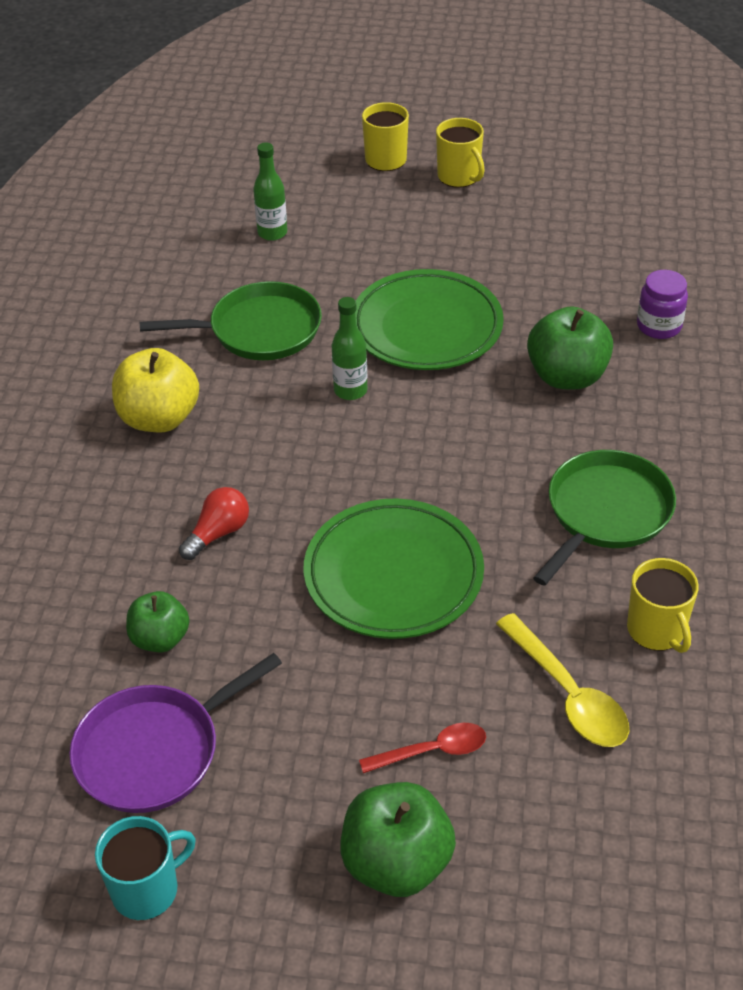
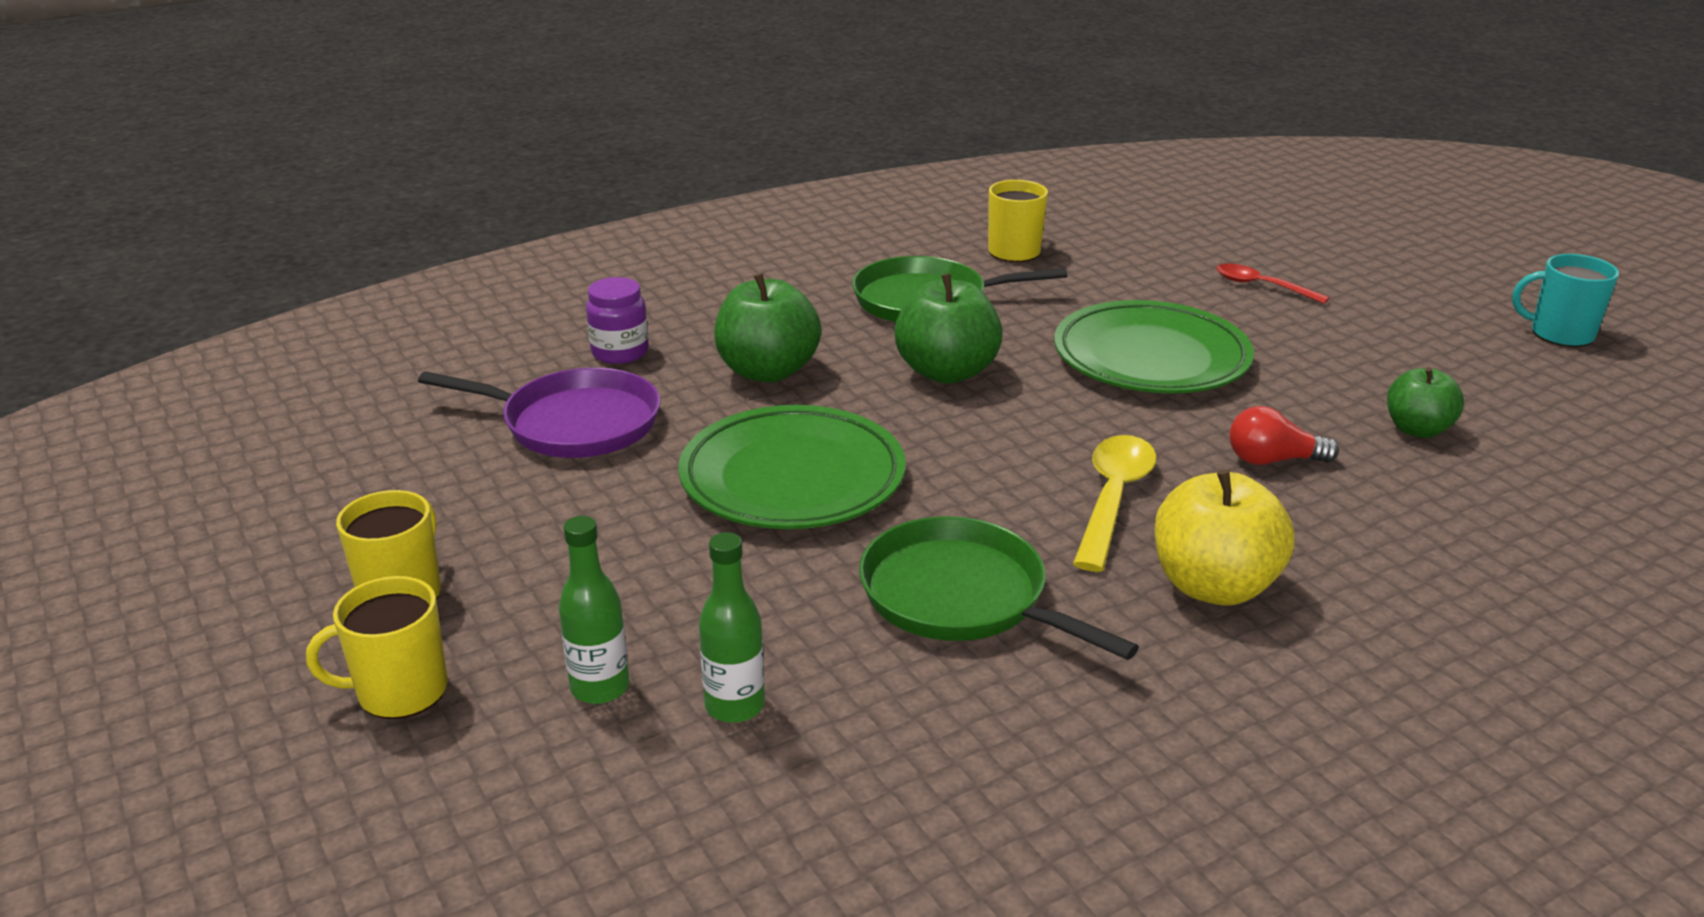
camera: 130 degrees left, 15 degrees down
purple pan [69,653,282,813] -> purple pan moved to [418,368,660,458]
green bottle [332,297,367,400] -> green bottle moved to [559,516,629,704]
green apple [341,782,456,897] -> green apple moved to [894,274,1003,384]
yellow spoon [496,613,629,747] -> yellow spoon moved to [1073,435,1157,572]

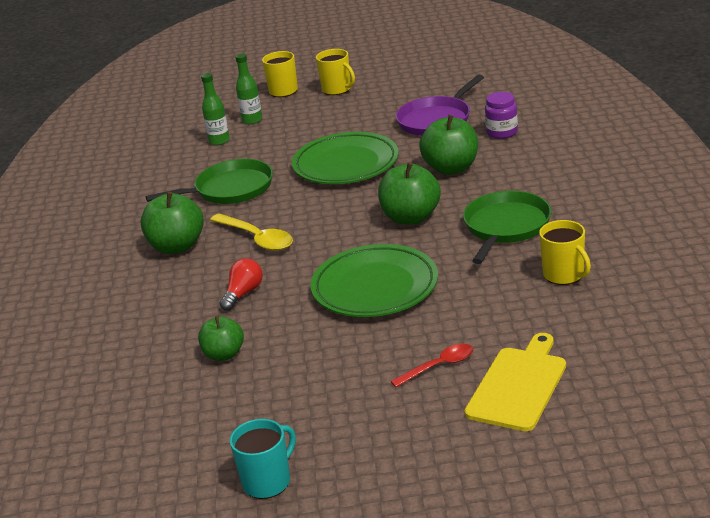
camera: 120 degrees right, 0 degrees up
yellow apple [1154,470,1295,606] -> green apple [141,192,204,254]
none -> yellow cutting board [465,333,566,431]

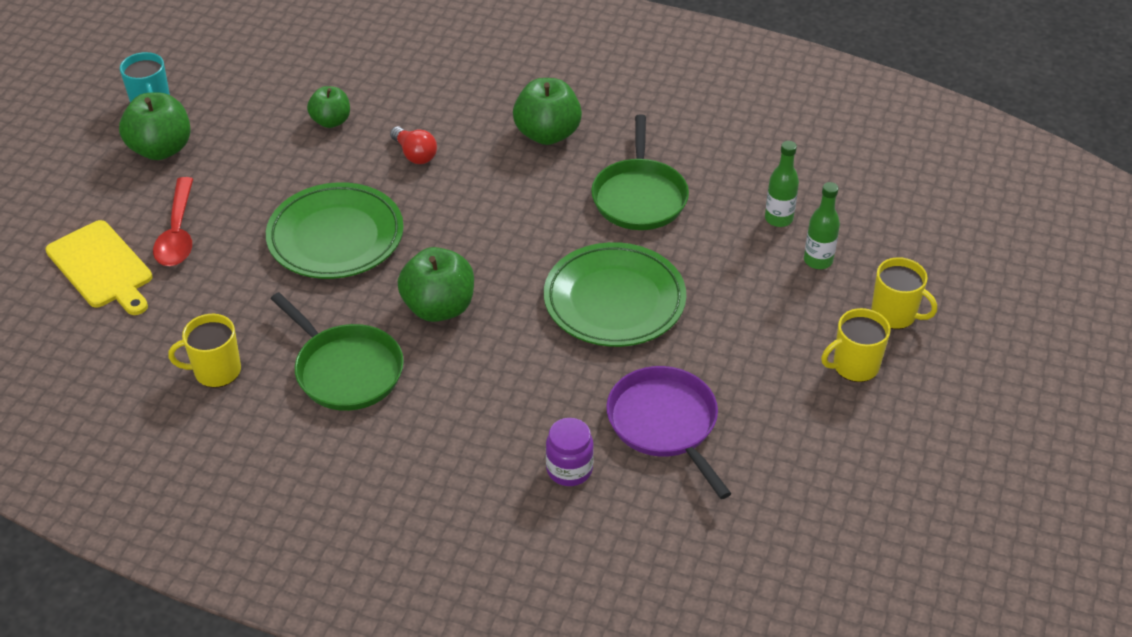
camera: 110 degrees right, 15 degrees up
yellow spoon [210,213,293,251] -> none
red spoon [390,344,473,387] -> red spoon [153,177,193,266], size x1.52
green apple [419,115,478,175] -> green apple moved to [119,92,191,160]

